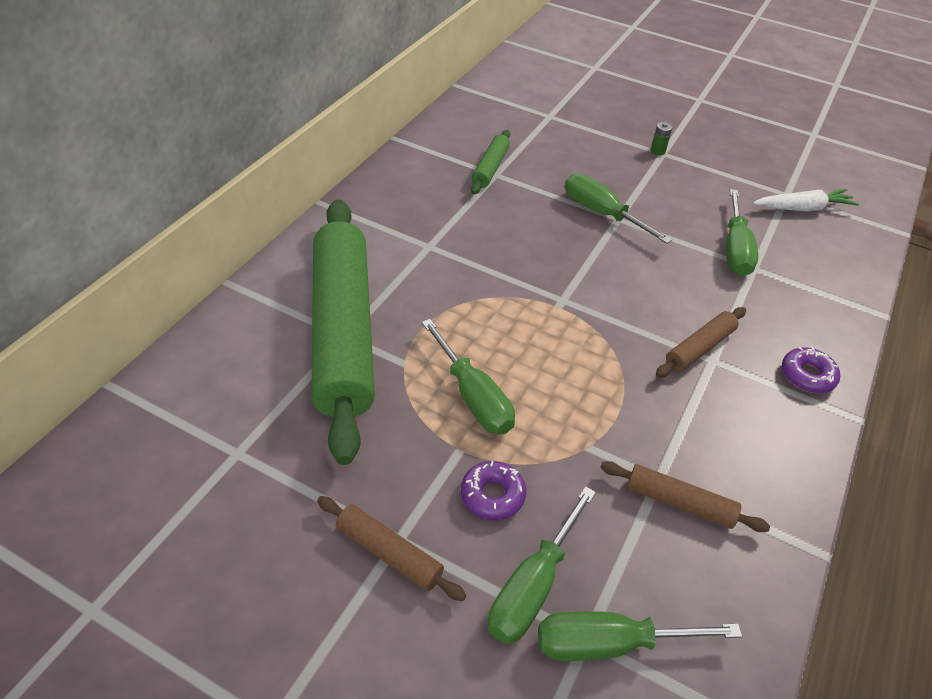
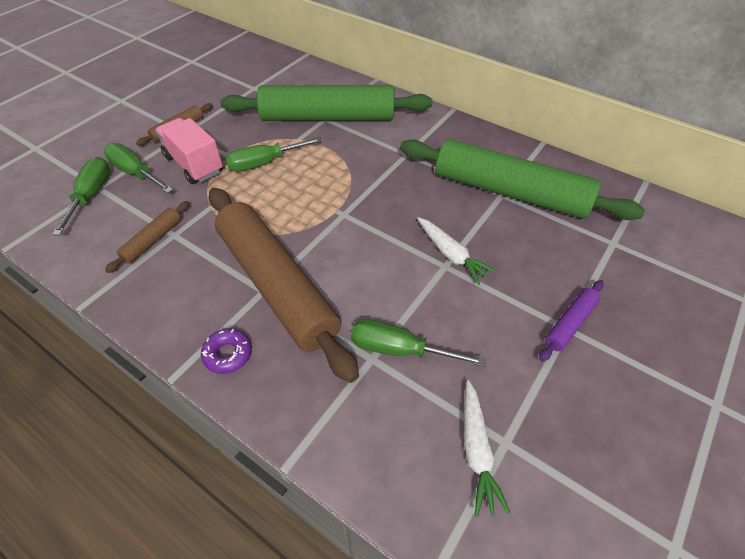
camera: 100 degrees right, 5 degrees up
purple donut [461,461,526,520] -> pink truck [155,118,223,184]
green rolling pin [471,130,510,194] -> green rolling pin [400,139,645,220], size x2.41
green screwdriver [565,173,672,244] -> white carrot [417,217,497,285]
green battery [651,122,672,155] -> purple rolling pin [539,280,604,362]
brown rolling pin [656,307,746,378] -> brown rolling pin [209,188,359,383], size x2.41

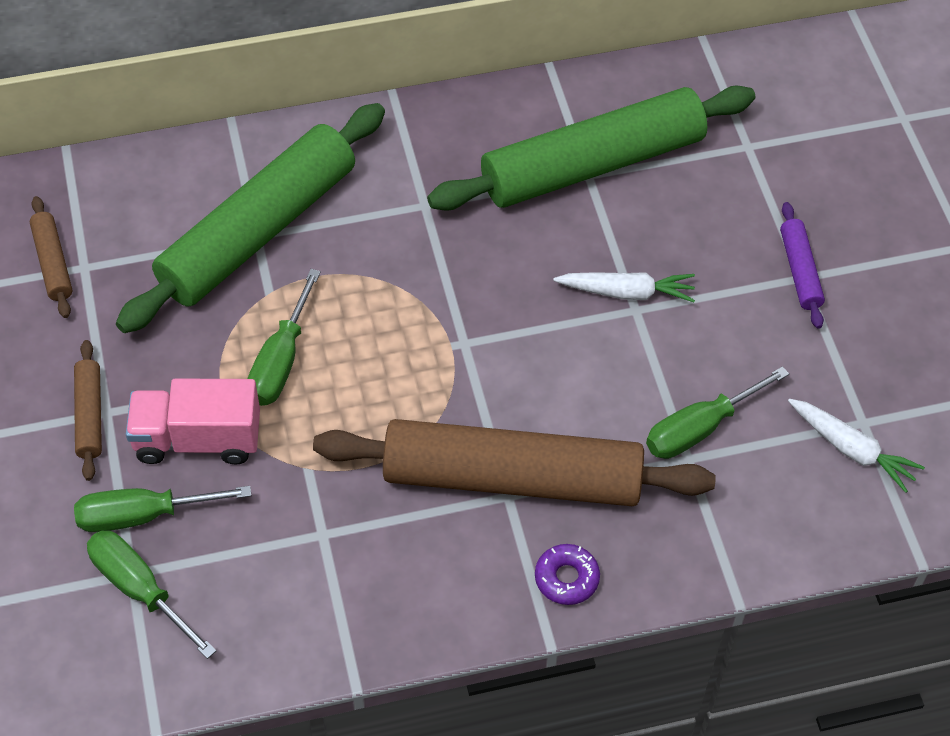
camera: 50 degrees left, 5 degrees up
brown rolling pin [105,201,190,273] -> brown rolling pin moved to [30,196,72,318]

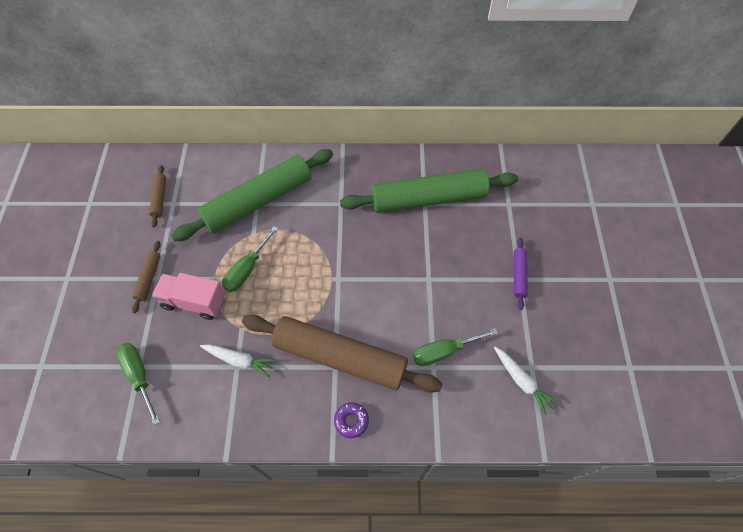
camera: 15 degrees right, 5 degrees up
green screwdriver [74,486,251,532] -> none
white carrot [553,272,695,302] -> white carrot moved to [200,344,276,378]

